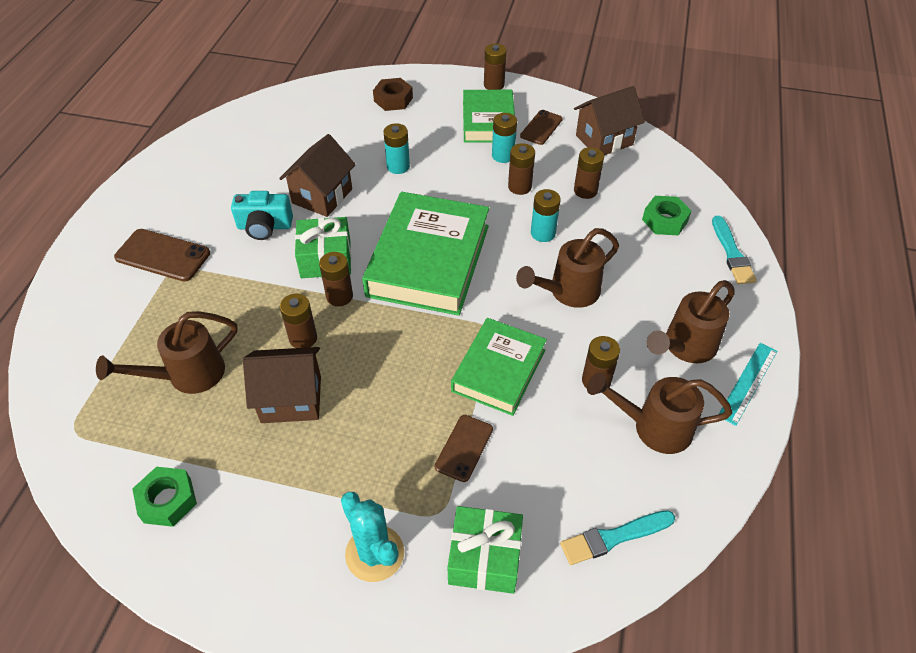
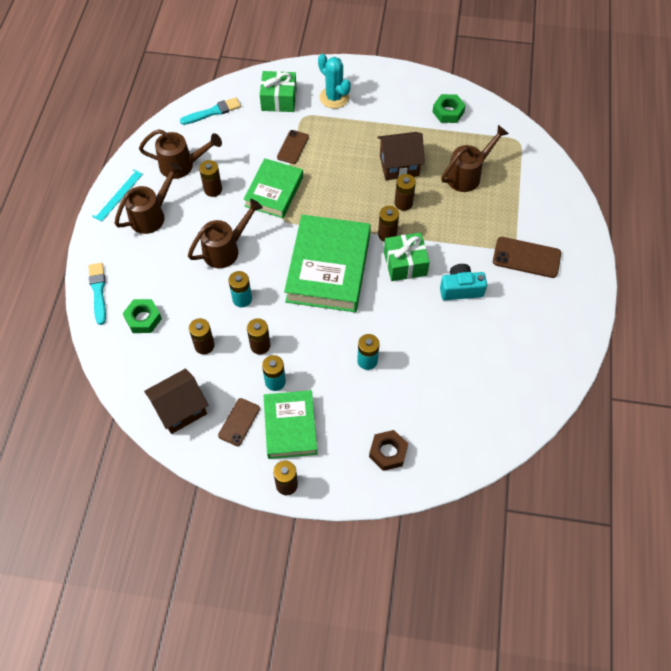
camera: 175 degrees right, 10 degrees up
brown house [279,134,356,217] -> none

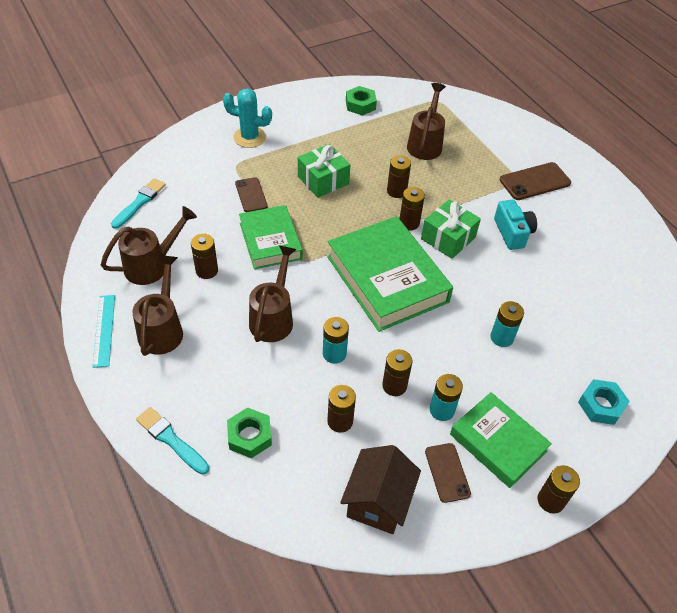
camera: 40 degrees left, 10 degrees down
green gift [260,71,297,112] -> green gift moved to [298,144,350,198]
brown nut [369,430,408,471] -> turquoise nut [578,379,630,425]
brown house [378,132,425,180] -> none
turquoise camera [440,264,487,300] -> turquoise camera turned 120 degrees clockwise [494,200,537,250]

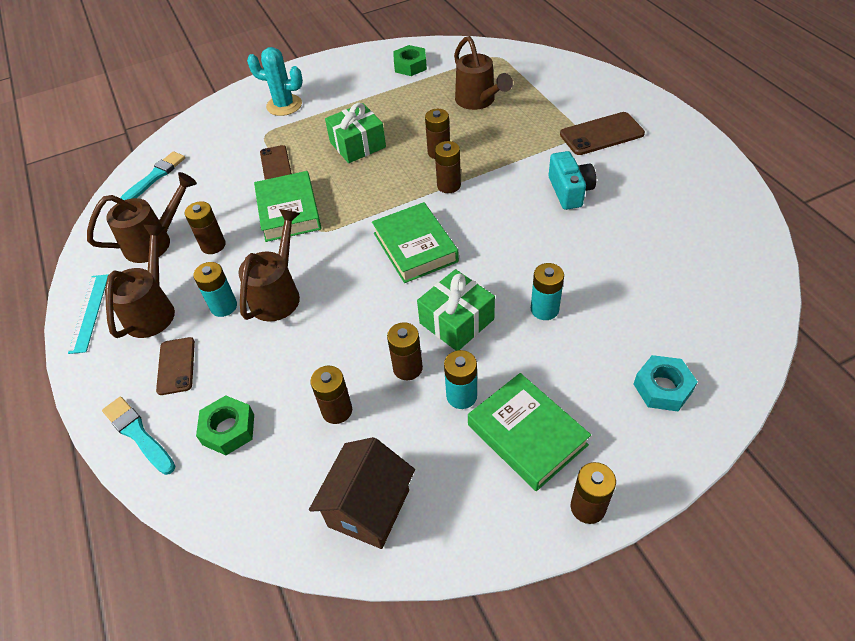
camera: 10 degrees right, 0 degrees up
turquoise battery [323,317,349,364] -> turquoise battery moved to [193,262,237,317]
green book [327,216,453,332] -> green book [372,202,459,283], size x0.62
brown watering can [407,83,446,160] -> brown watering can turned 135 degrees clockwise [454,36,513,110]
green gift [421,199,481,259] -> green gift moved to [417,269,495,351]
brown phone [425,443,471,503] -> brown phone moved to [156,337,195,395]

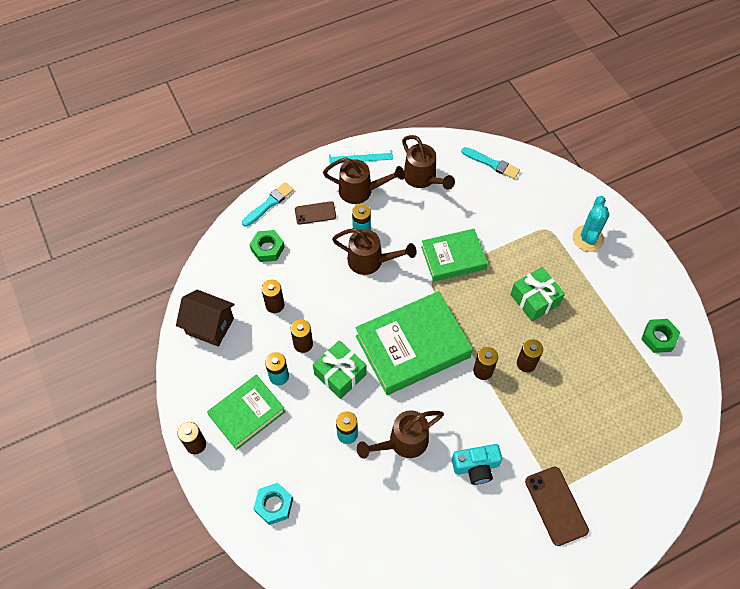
camera: 85 degrees right, 10 degrees up
brown battery [185,201,226,254] -> none
brown phone [260,145,292,180] -> none
green book [372,202,459,283] -> green book [355,291,473,395], size x1.60
brown watering can [454,36,513,110] -> brown watering can moved to [357,410,444,459]

